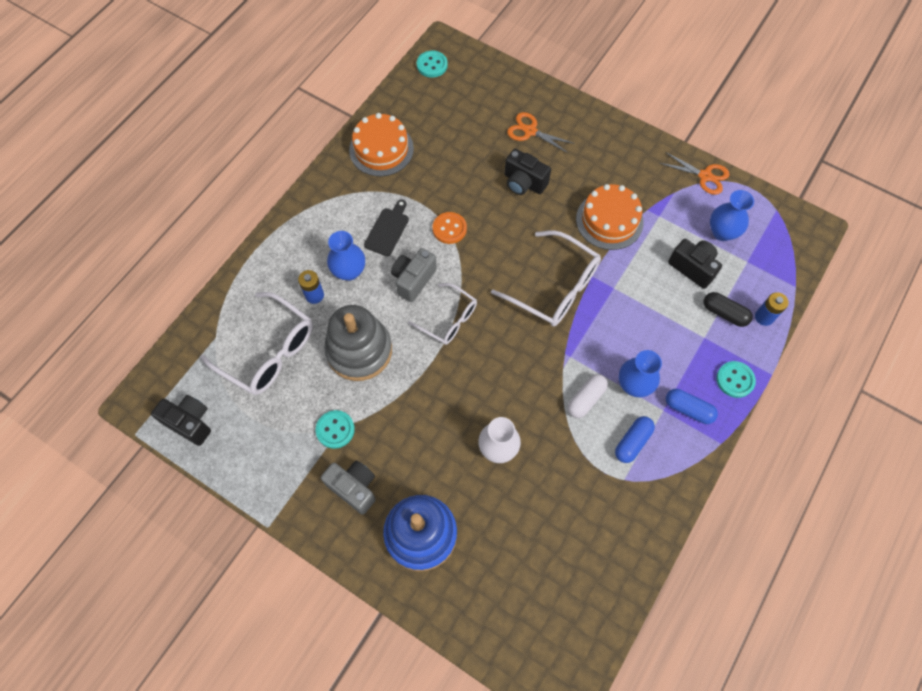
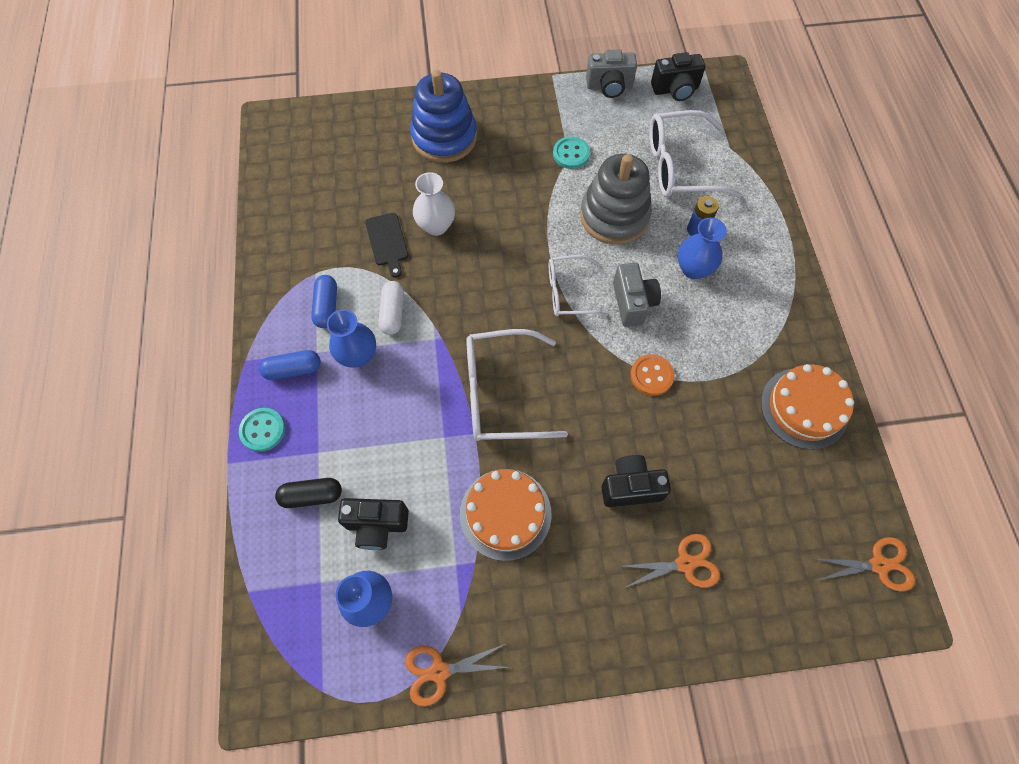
camera: 140 degrees right, 0 degrees up
grey camera [321,460,376,515] -> grey camera moved to [586,50,637,98]
black cutting board [364,199,409,256] -> black cutting board moved to [365,213,409,278]
turquoise button [417,51,448,78] -> orange scissors [815,537,915,591]
blue battery [755,292,789,326] -> none

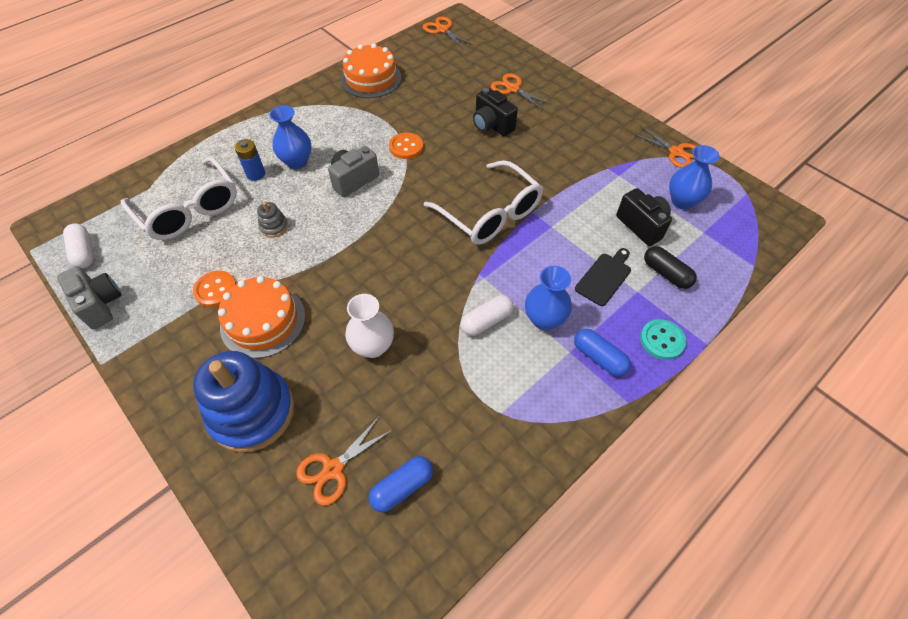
camera: 125 degrees left, 10 degrees down
blue capsule [311,275,337,328] -> blue capsule moved to [369,456,433,512]
black cutting board [365,213,409,278] -> black cutting board moved to [575,248,631,306]
orange cake [460,469,552,561] -> orange cake moved to [218,276,306,358]
white glasses [549,255,608,316] -> none
turquoise button [553,136,590,169] -> orange button [193,271,236,307]
grey stacking toy [580,154,652,245] -> grey stacking toy [257,202,288,237], size x0.41
black camera [651,52,705,101] -> white capsule [63,224,93,268]
none -> orange scissors [296,416,393,506]

